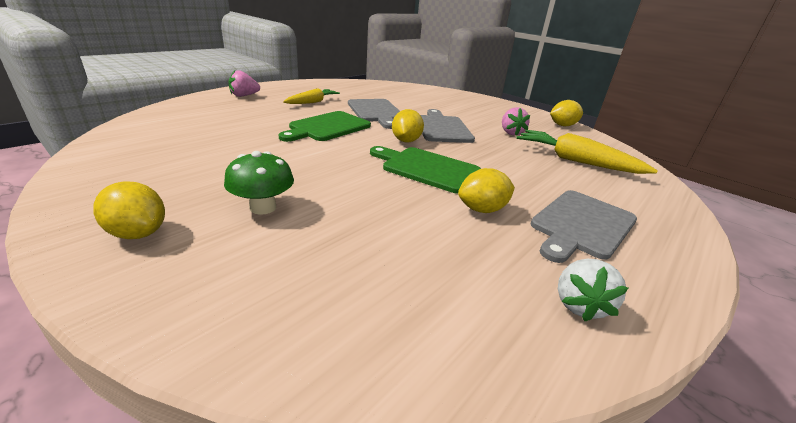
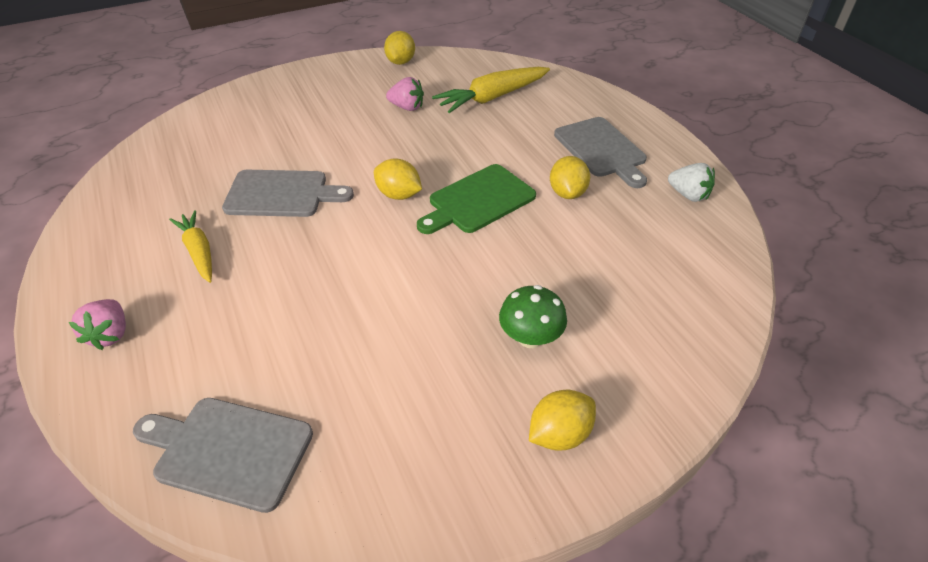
camera: 65 degrees left, 15 degrees up
green cutting board [278,111,371,142] -> none
grey cutting board [421,109,475,143] -> grey cutting board moved to [133,398,313,513]

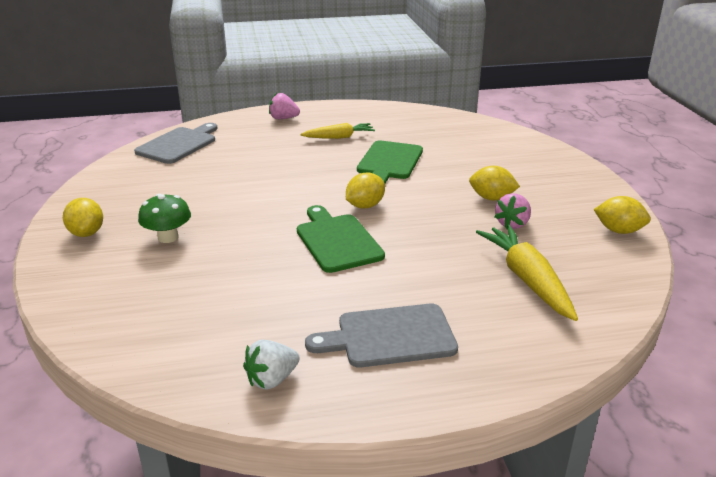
camera: 105 degrees right, 15 degrees down
grey cutting board [222,170,354,217] -> green cutting board [357,140,423,184]
yellow lemon [550,156,590,199] -> yellow lemon moved to [469,166,520,200]

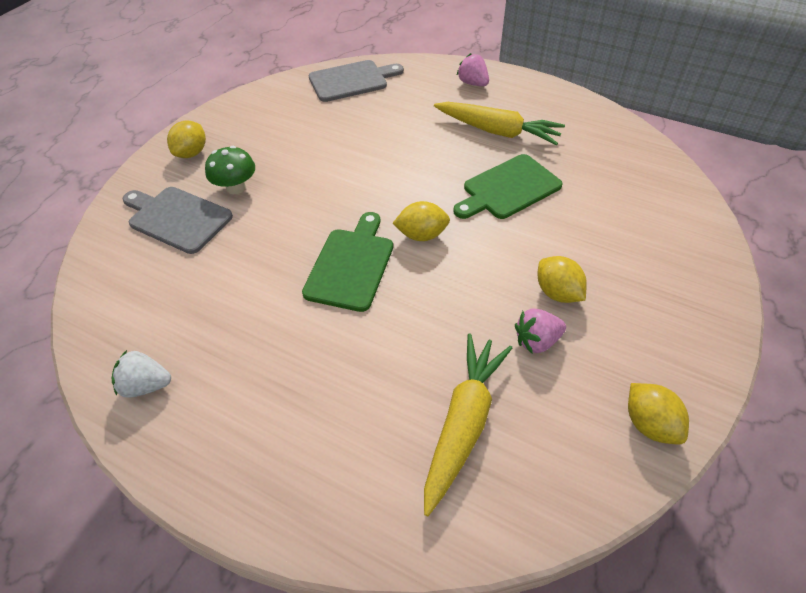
camera: 40 degrees right, 20 degrees up
yellow carrot [300,123,375,139] -> yellow carrot [434,102,565,145], size x1.56
grey cutting board [305,304,458,367] -> grey cutting board moved to [122,187,233,254]

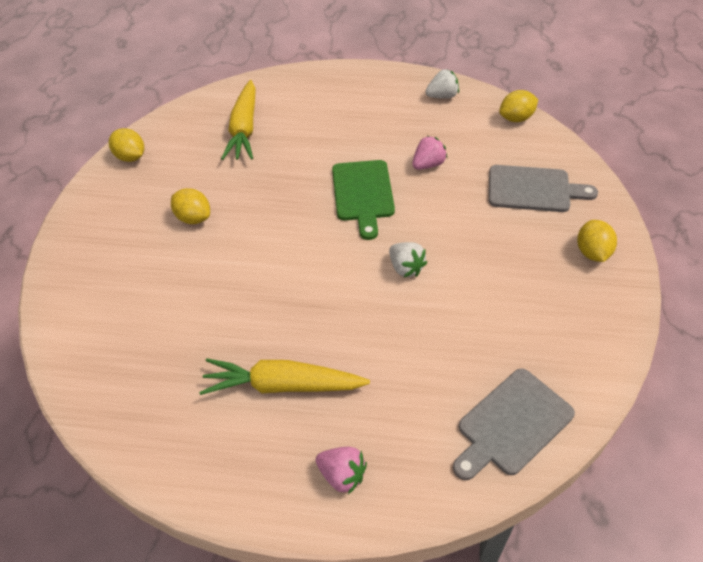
camera: 160 degrees right, 0 degrees up
green mushroom [205,146,255,194] -> none
yellow lemon [393,201,450,241] -> yellow lemon moved to [499,90,538,122]
green cutting board [453,154,563,219] -> none
pink strawberry [515,308,566,353] -> pink strawberry moved to [412,135,447,170]
none -> white strawberry [389,242,428,277]

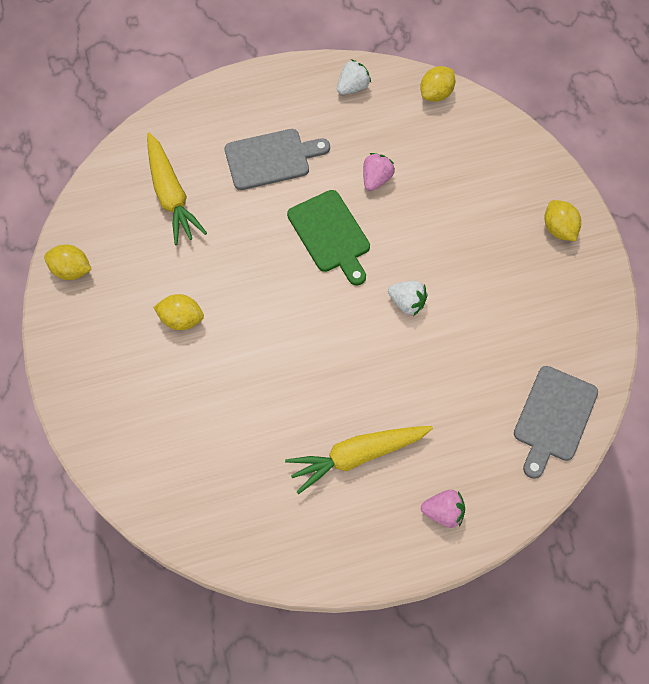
camera: 25 degrees left, 15 degrees up
grey cutting board [489,165,598,212] -> grey cutting board moved to [225,129,330,190]

